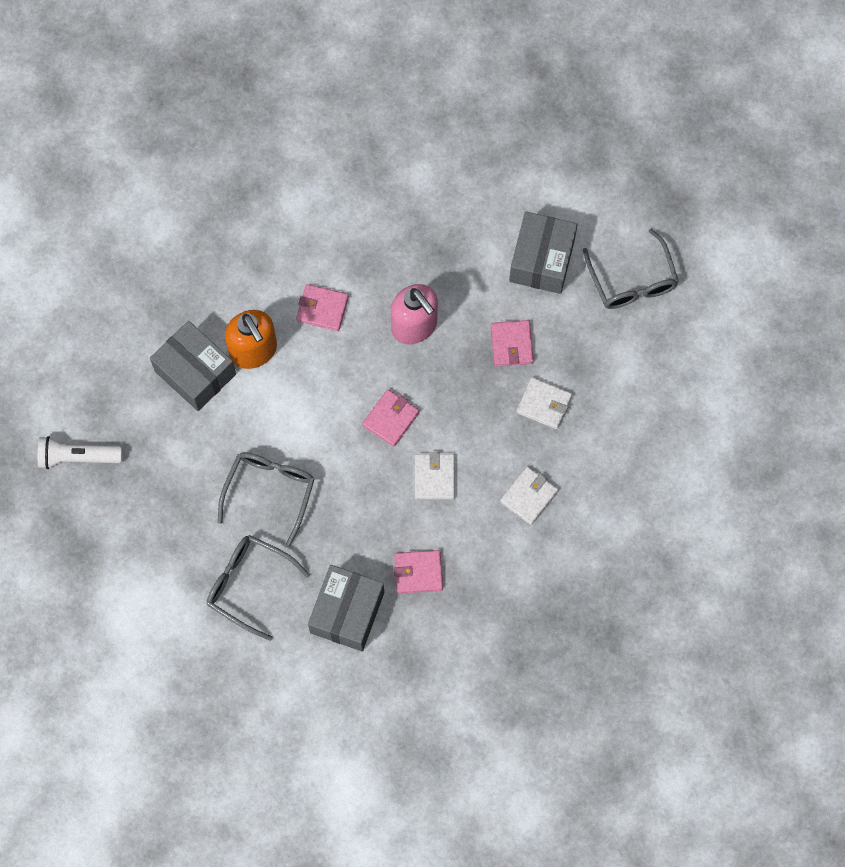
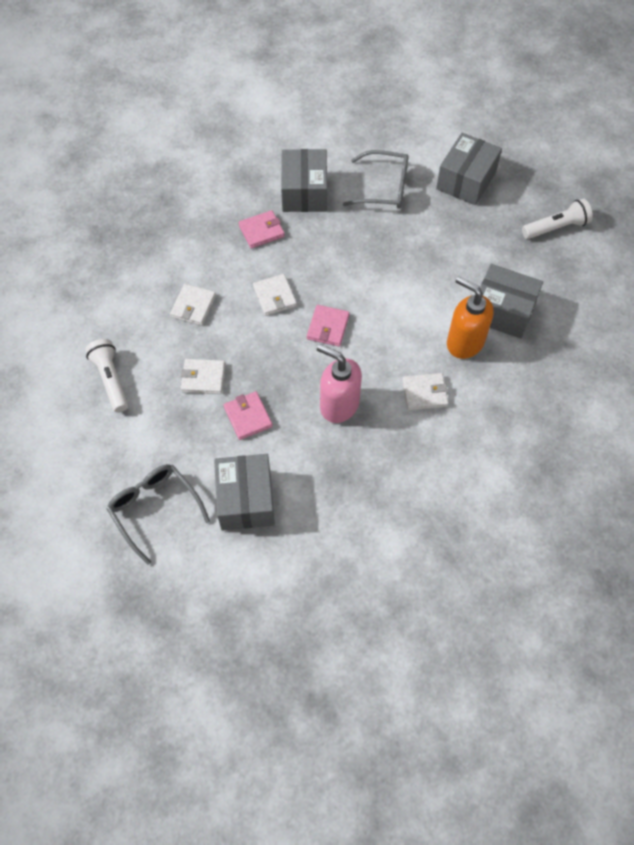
camera: 160 degrees right, 10 degrees down
grey glasses [218,452,315,547] -> none
pink wallet [296,284,349,331] -> white wallet [402,373,448,410]
none -> white flashlight [85,339,128,412]
none -> grey box [436,132,502,205]

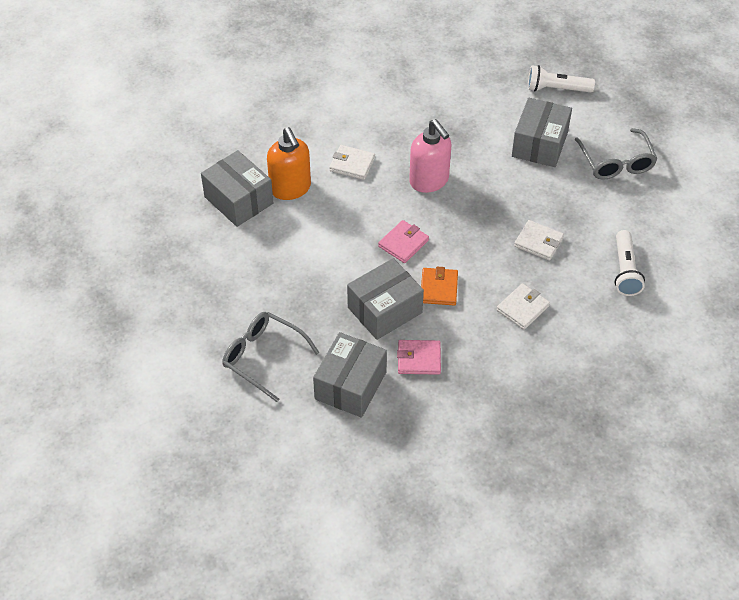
camera: 155 degrees left, 10 degrees down
pink wallet [224,392,273,440] -> none
white wallet [253,274,297,316] -> orange wallet [421,267,458,305]
grey box [436,132,502,205] -> grey box moved to [347,258,424,340]
white flashlight [522,198,593,239] -> white flashlight moved to [528,65,595,92]

